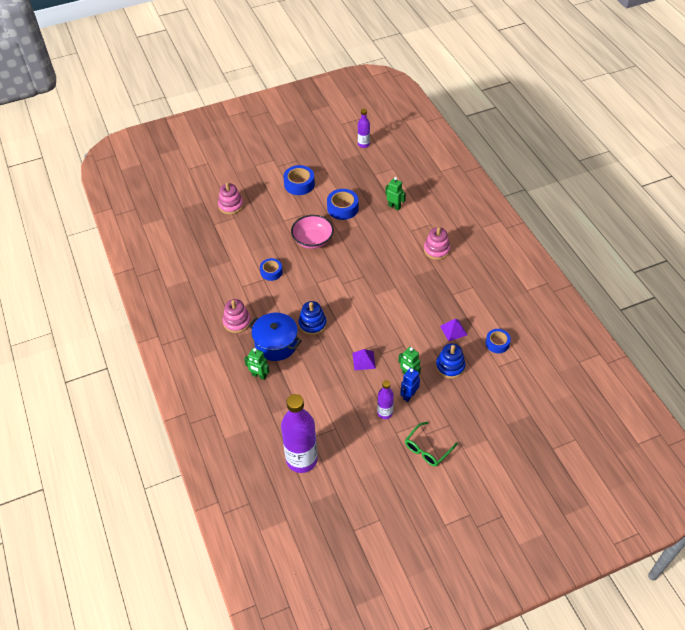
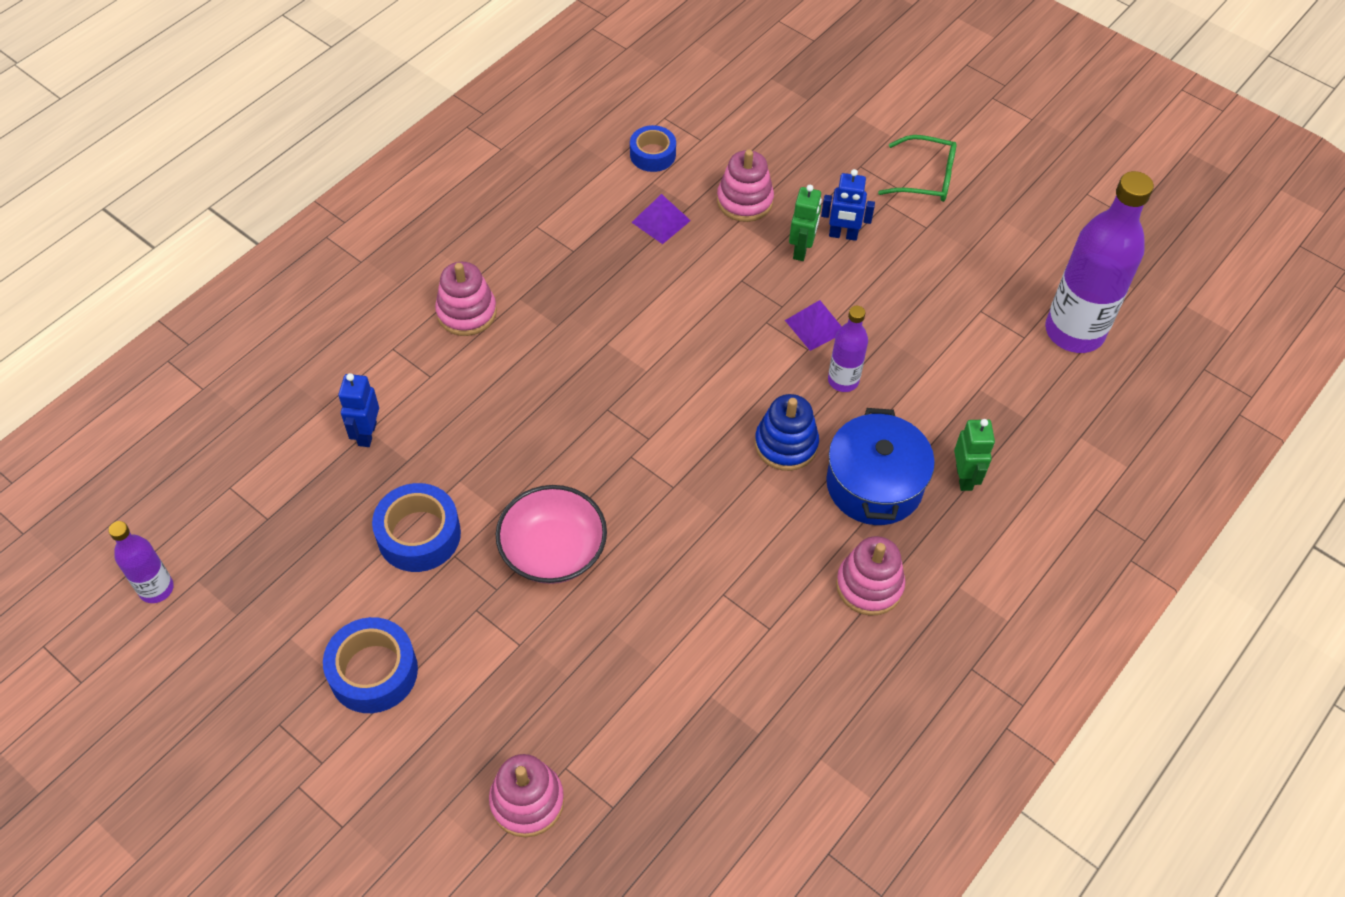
camera: 120 degrees left, 5 degrees up
blue tape [260,258,283,281] -> none
purple bottle [377,380,394,419] -> purple bottle moved to [828,306,868,392]
green robot [385,177,406,211] -> blue robot [338,373,379,447]
blue stacking toy [436,343,465,379] -> pink stacking toy [717,150,774,222]

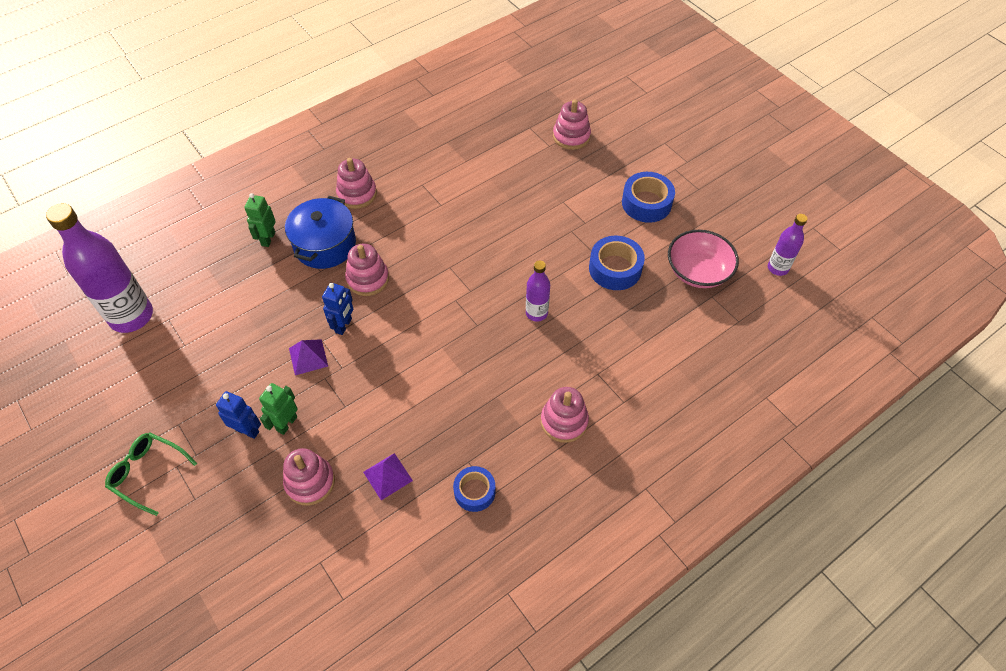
camera: 165 degrees left, 0 degrees up
blue robot [338,373,379,447] -> blue robot moved to [322,283,353,335]
pink bowl [496,485,607,584] -> pink bowl moved to [668,230,739,288]
blue tape [630,125,676,172] -> blue tape moved to [453,466,496,512]
blue stacking toy [755,394,819,471] -> pink stacking toy [345,244,389,296]
purple bottle [828,306,868,392] -> purple bottle moved to [526,261,550,322]

